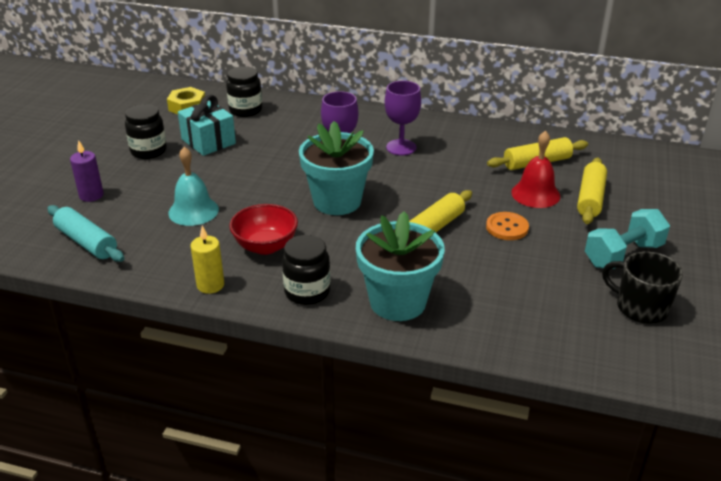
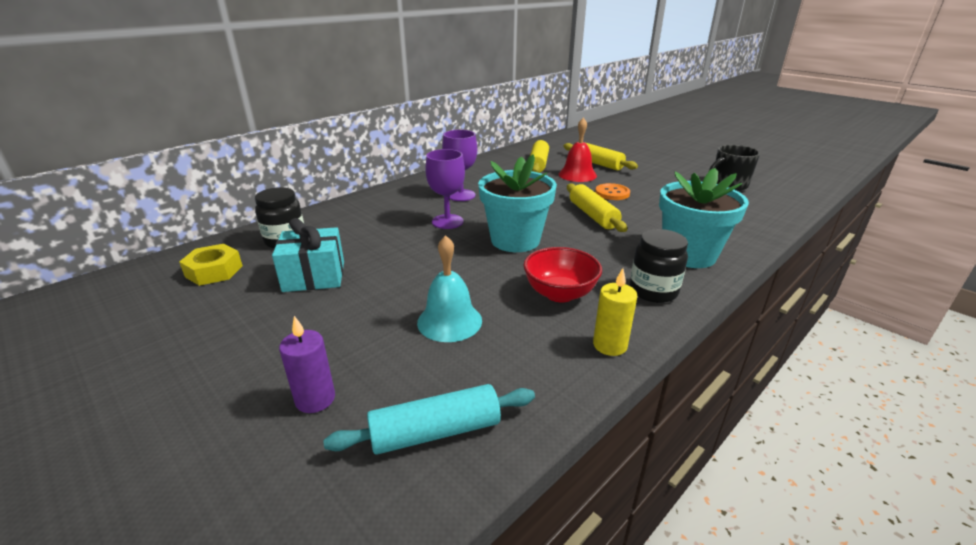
camera: 60 degrees left, 5 degrees down
black jar [125,104,167,159] -> none
turquoise dumbbell [585,209,670,269] -> none

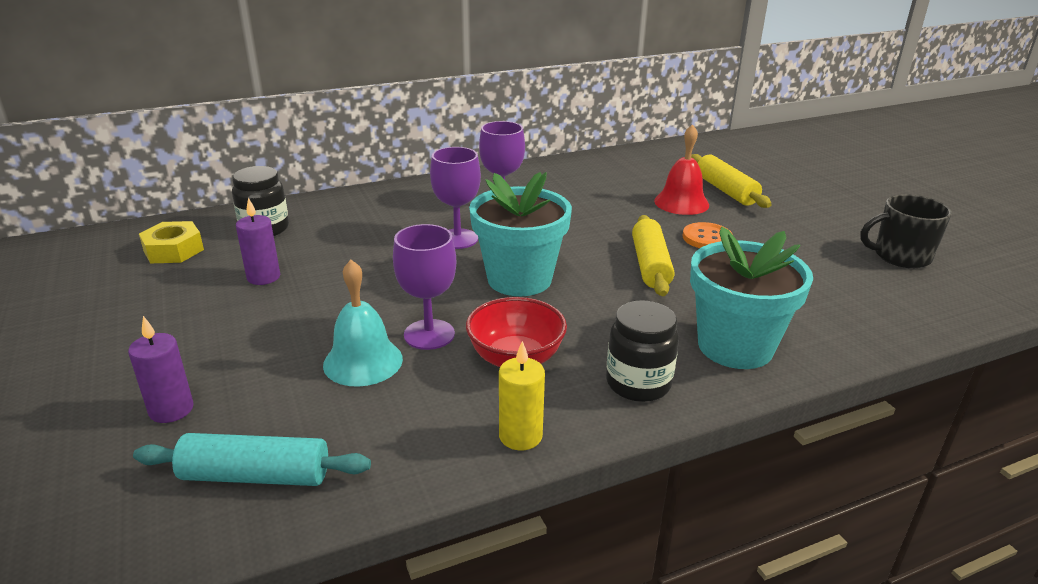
camera: 20 degrees right, 0 degrees up
turquoise gift [272,218,344,292] -> purple candle [236,198,280,285]
yellow rolling pin [530,140,549,173] -> none
none -> purple goblet [393,224,457,350]

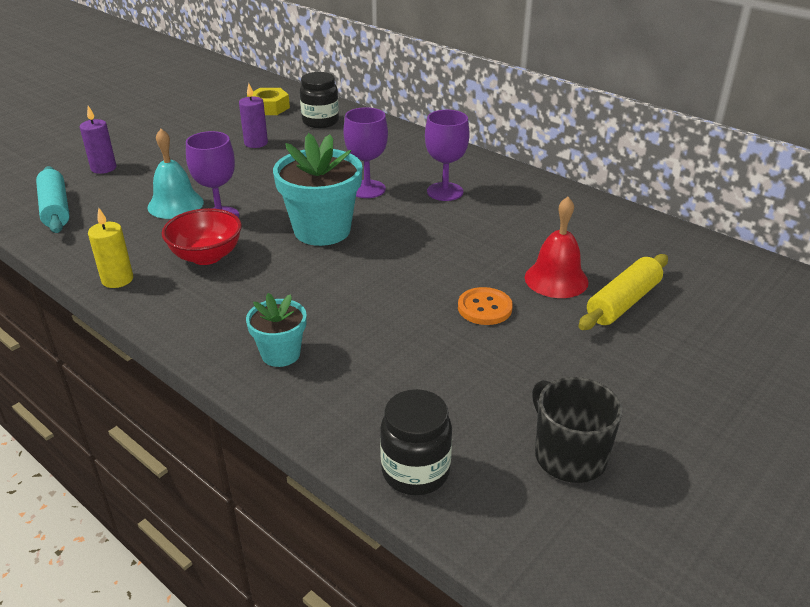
camera: 65 degrees right, 5 degrees up
black jar [606,300,679,402] -> black jar moved to [380,389,452,495]
yellow rolling pin [632,215,674,296] -> none
turquoise flower pot [690,227,813,369] -> turquoise flower pot [246,293,307,367], size x0.55

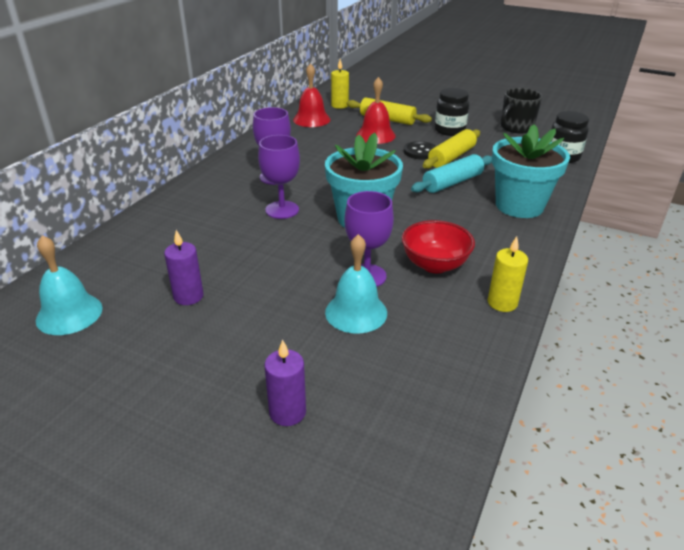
camera: 105 degrees left, 0 degrees up
turquoise rolling pin [36,166,70,233] -> turquoise rolling pin moved to [411,154,492,193]
turquoise flower pot [246,293,307,367] -> turquoise flower pot [492,124,570,218], size x1.81
yellow nut [247,88,290,115] -> turquoise bell [36,235,103,335]
black jar [300,72,339,128] -> black jar moved to [435,88,469,136]
orange button [458,287,513,325] -> black button [404,141,436,160]
none -> red bell [293,63,330,127]
none -> yellow candle [331,59,349,109]
none -> yellow rolling pin [423,129,480,169]

